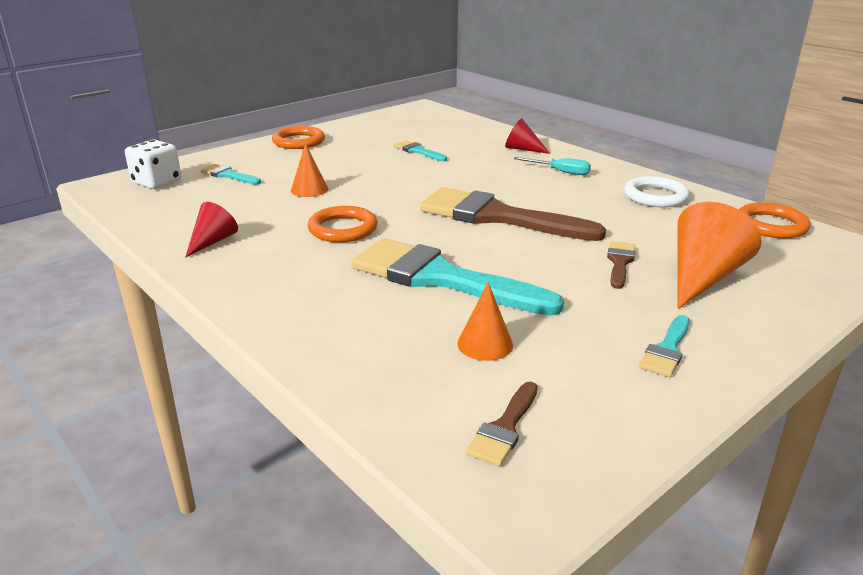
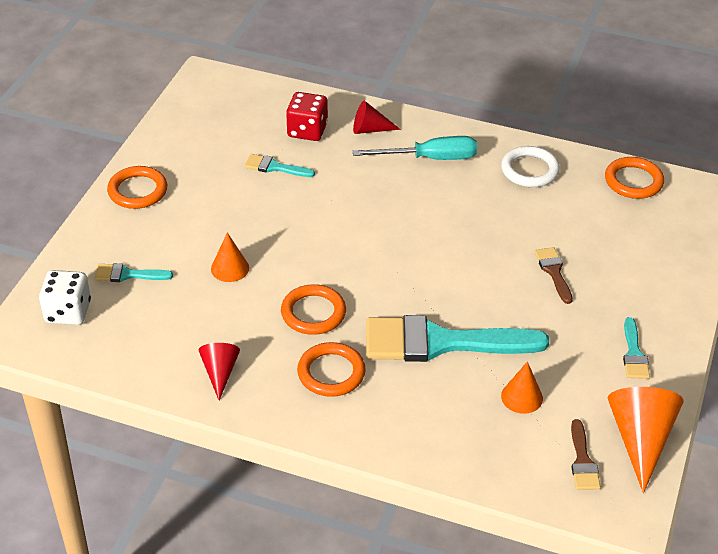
camera: 30 degrees left, 15 degrees up
brown brush [420,187,606,241] -> none
turquoise screwdriver [514,157,591,175] -> turquoise screwdriver [353,136,477,160], size x1.61
orange cone [678,202,762,309] -> orange cone moved to [608,387,684,493]
none -> red dice [286,92,328,141]
none -> orange ring [297,342,366,397]

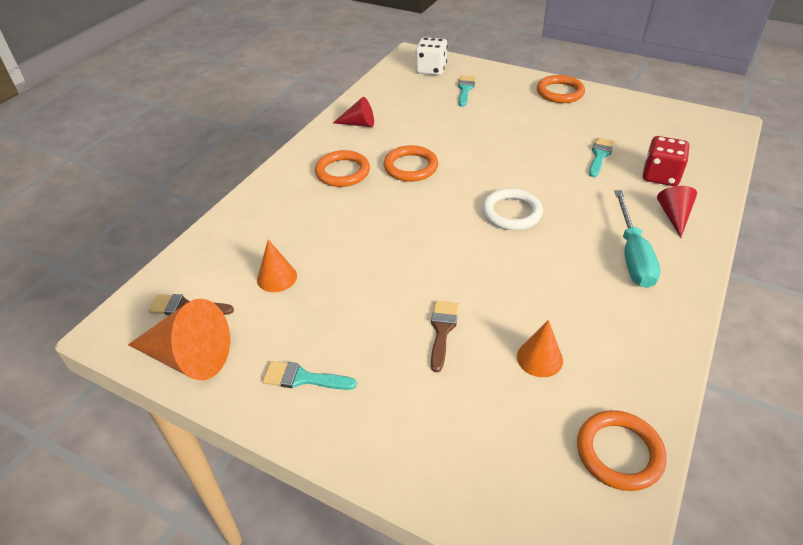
camera: 100 degrees right, 0 degrees up
orange cone [211,232,249,282] -> orange cone moved to [517,320,563,377]
turquoise brush [366,315,549,362] -> none
white ring [501,146,560,187] -> white ring moved to [482,188,543,230]
brown brush [535,247,573,304] -> brown brush turned 75 degrees counterclockwise [431,301,459,372]

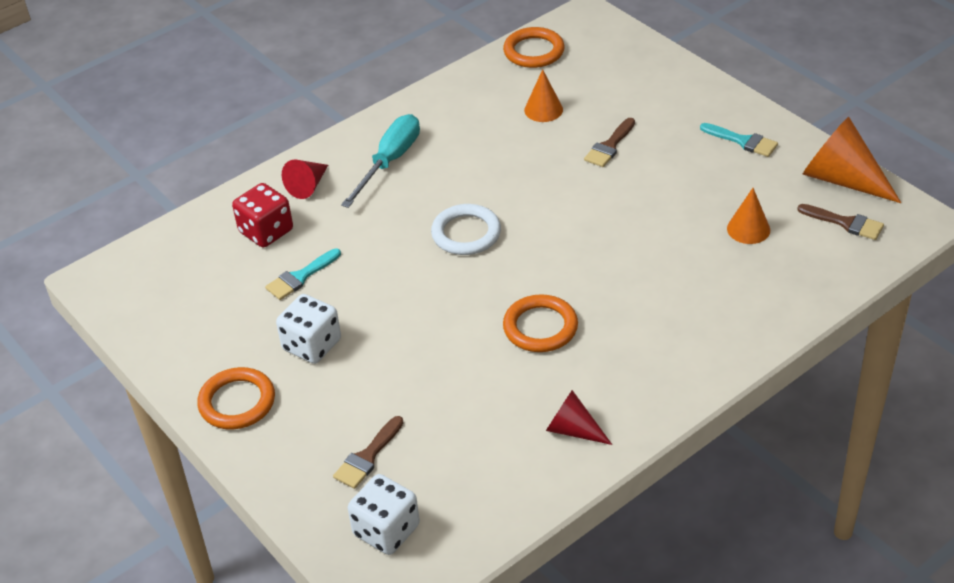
camera: 155 degrees left, 0 degrees up
orange ring [315,150,370,187] -> none
turquoise brush [458,76,476,107] -> brown brush [333,416,404,489]
none -> white dice [276,294,341,364]

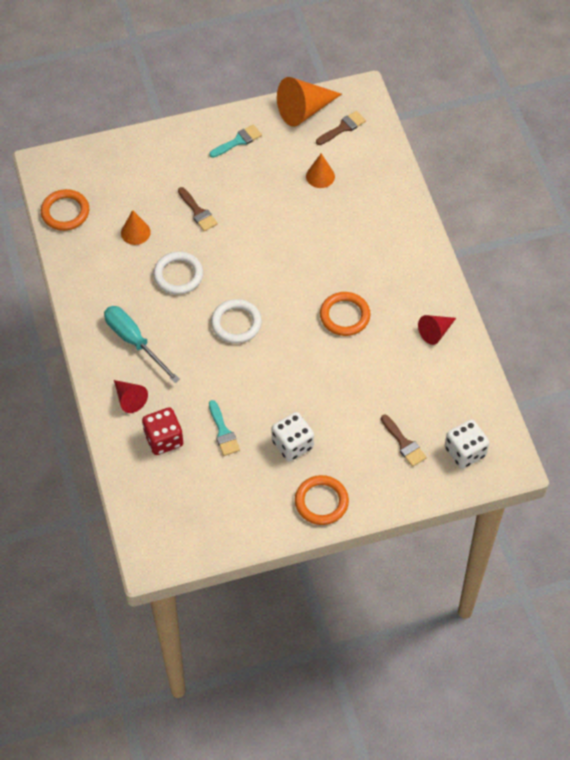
camera: 70 degrees left, 15 degrees up
none -> white ring [153,252,203,295]

